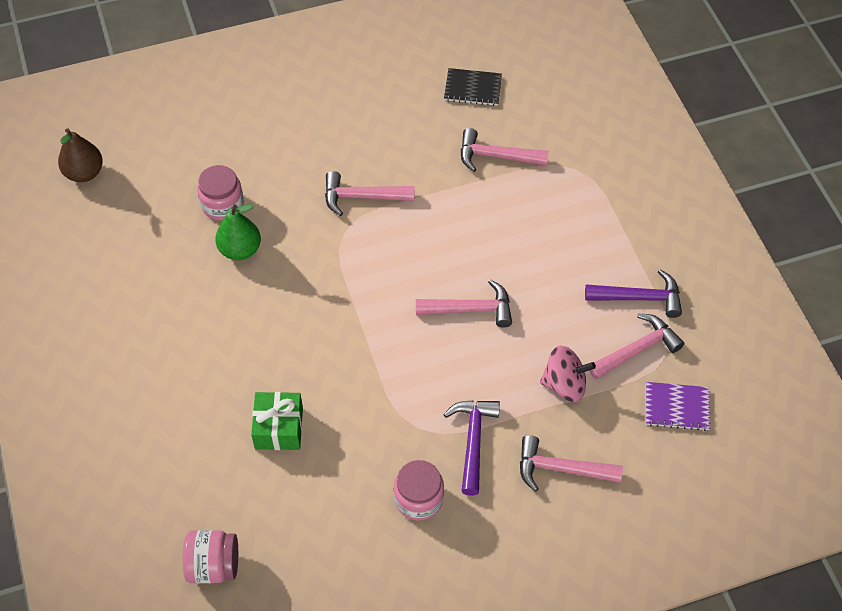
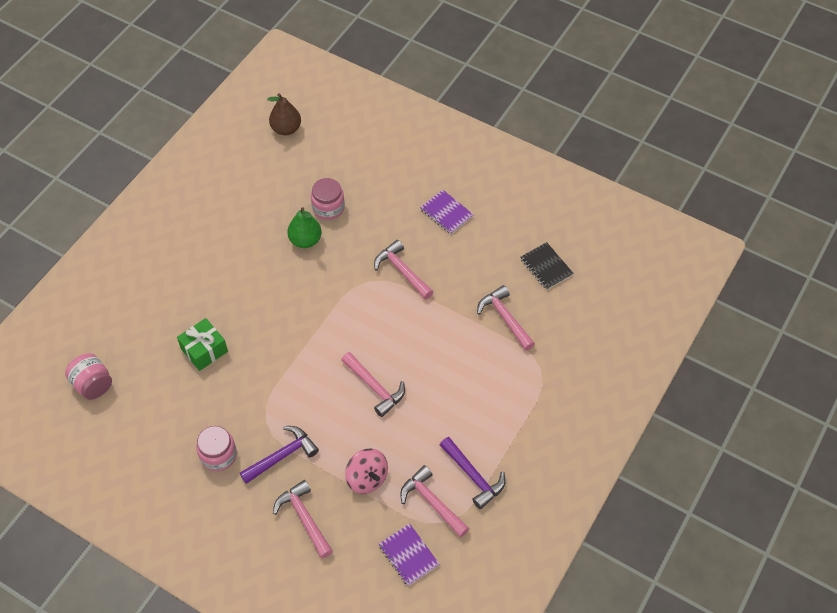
camera: 50 degrees right, 0 degrees up
pink hammer [589,314,684,380] -> pink hammer turned 150 degrees counterclockwise [400,465,470,538]
none -> purple notebook [420,190,474,234]

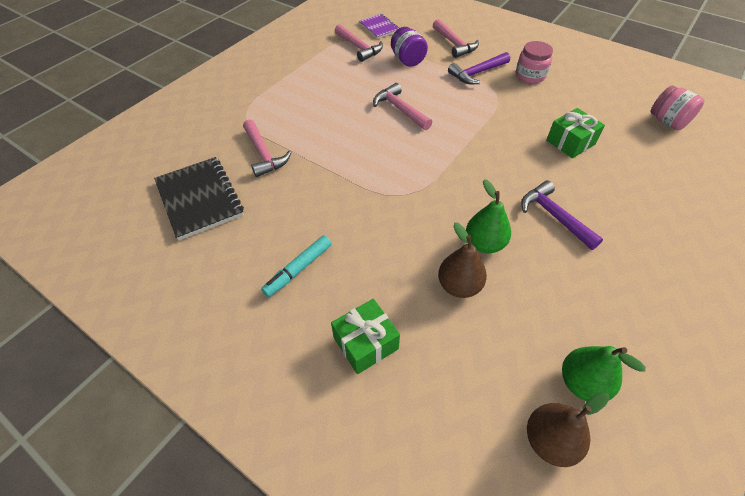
camera: 175 degrees left, 5 degrees down
pink jar [311,178,345,220] -> brown pear [438,222,487,298]
pink spinning top [345,448,388,494] -> purple jar [391,27,428,67]
pink hammer [374,240,433,300] -> none
purple notebook [420,190,474,234] -> turquoise marker [261,235,331,297]
purple hammer [440,437,505,509] -> purple hammer moved to [521,180,603,250]
black notebook [520,242,574,290] -> black notebook [154,157,244,240], size x1.69
none -> green gift [331,299,400,374]
none -> green pear [562,346,646,401]

